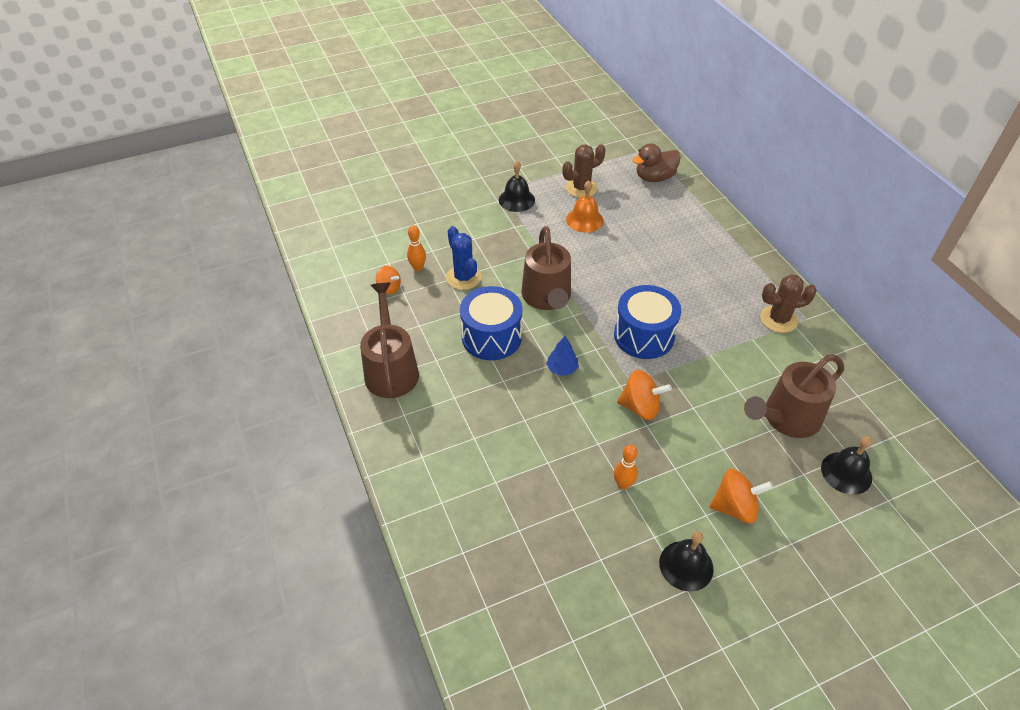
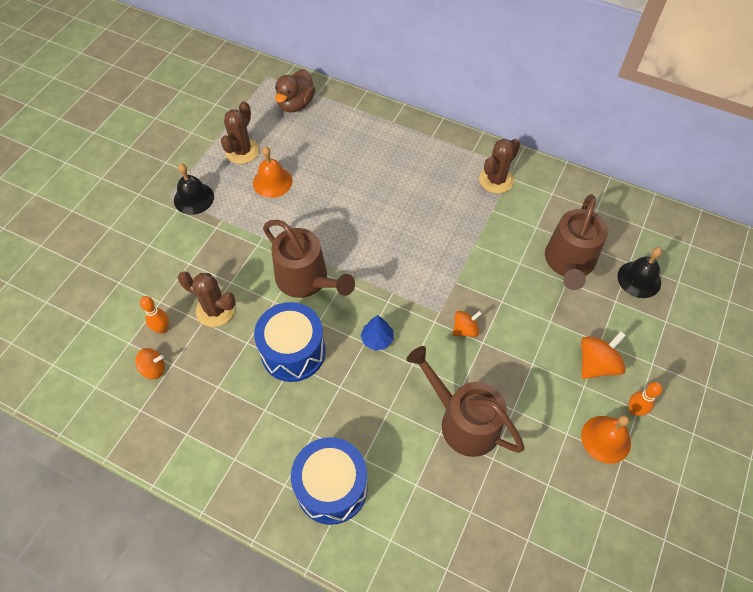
camera: 40 degrees left, 10 degrees up
brown watering can [360,283,419,398] -> brown watering can moved to [407,346,525,457]
blue cactus [446,226,482,290] -> brown cactus [178,271,236,327]
blue drum [614,285,681,359] -> blue drum moved to [291,437,368,525]
orange bowling pin [614,445,638,490] -> orange bowling pin moved to [629,382,663,416]
orange spinning top [617,370,672,420] -> orange spinning top [453,311,482,337], size x0.64
black bell [659,531,714,592] -> orange bell [581,415,631,464]

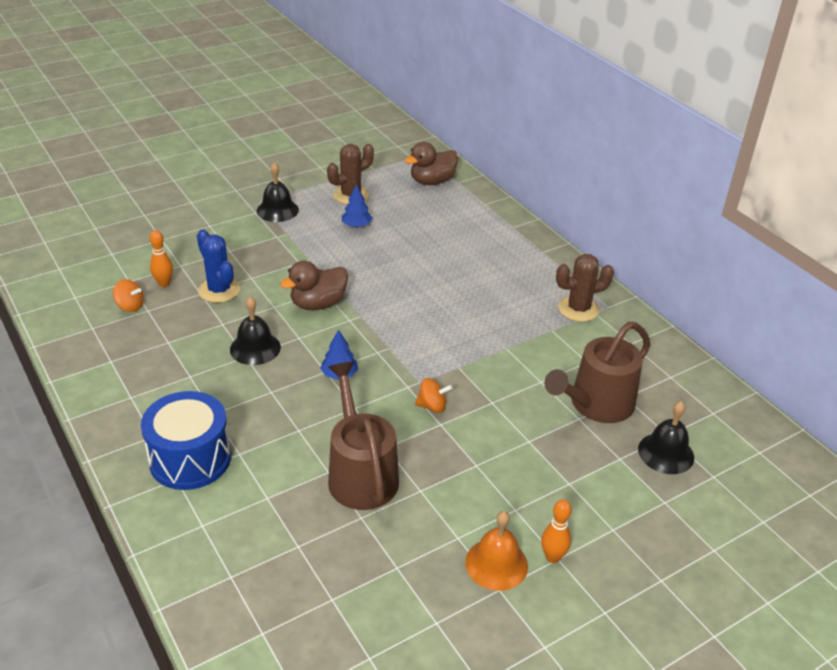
camera: 30 degrees right, 20 degrees down
brown cactus [178,271,236,327] -> blue cactus [197,229,240,303]
orange bell [253,146,292,198] -> blue tree [342,184,372,228]
blue drum [254,302,326,382] -> black bell [230,297,281,365]
brown watering can [263,220,355,298] -> brown duck [280,261,348,310]
orange spinning top [581,331,626,379] -> none

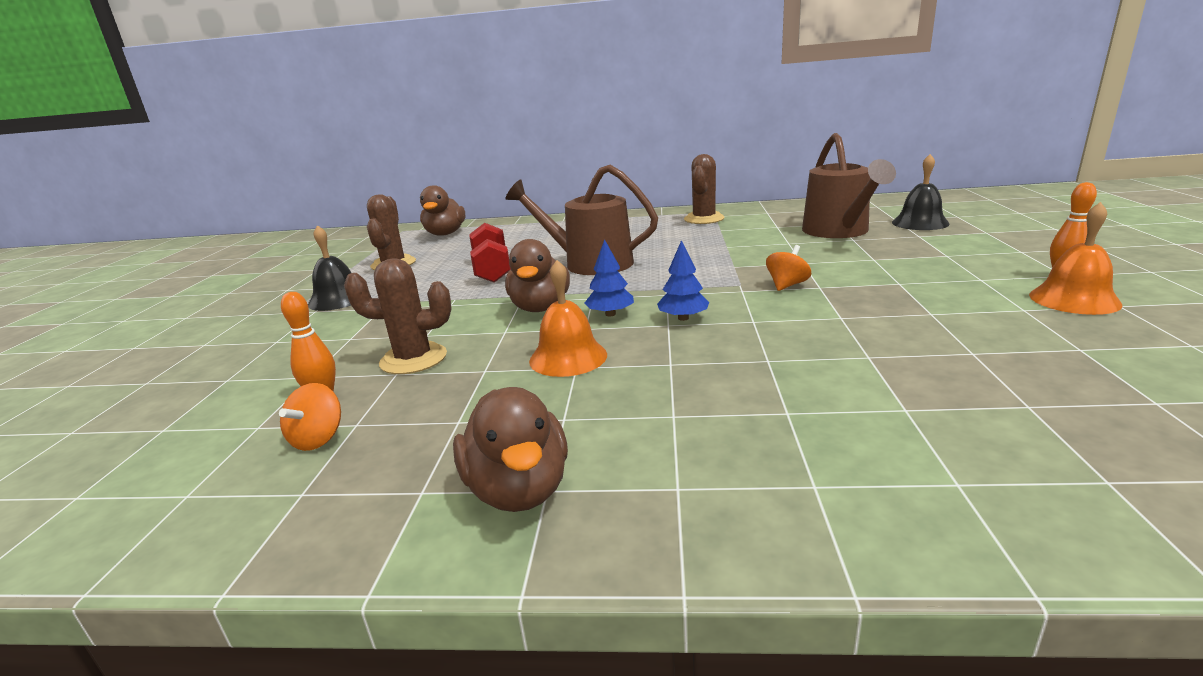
camera: 50 degrees left, 15 degrees down
orange spinning top [113,279,144,312] -> orange spinning top turned 135 degrees clockwise [279,383,341,451]
blue drum [141,391,231,490] -> none
blue cactus [197,229,240,303] -> brown cactus [344,258,452,374]
black bell [230,297,281,365] -> orange bell [529,260,607,377]
brown watering can [328,362,399,510] -> brown watering can moved to [505,165,658,275]
blue tree [342,184,372,228] -> blue tree moved to [585,239,634,316]
none -> brown duck [453,387,568,512]
none -> red dumbbell [469,223,511,283]

